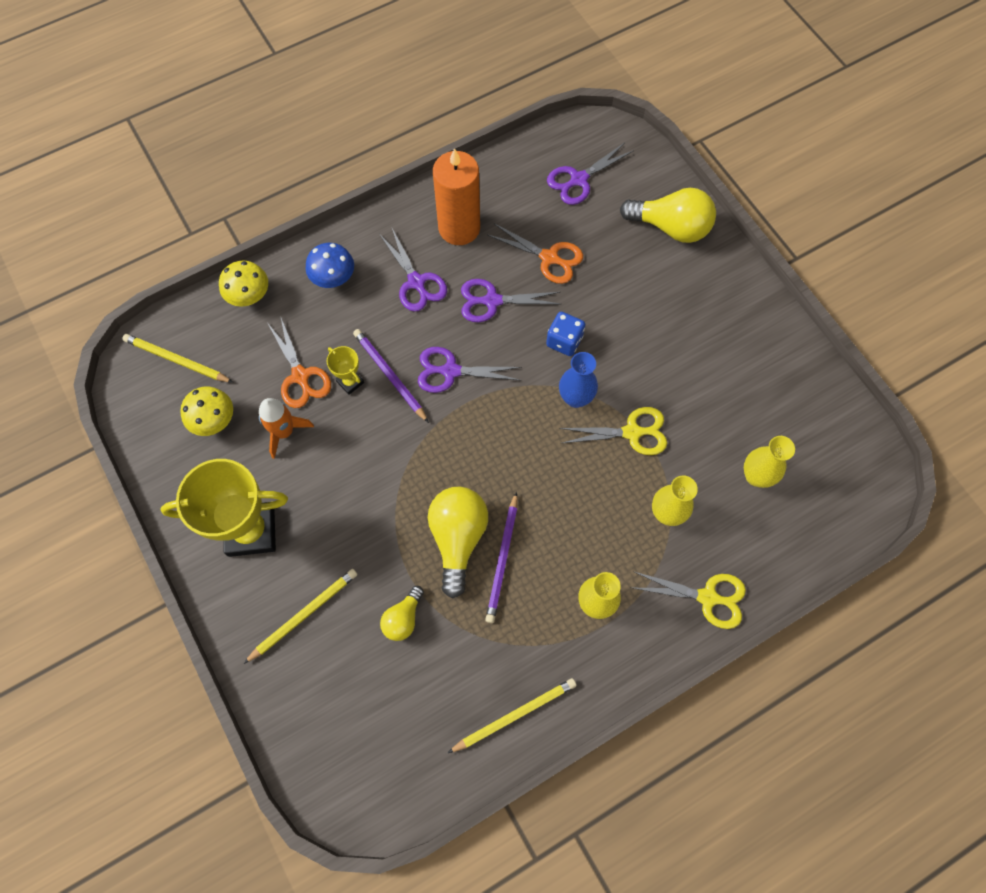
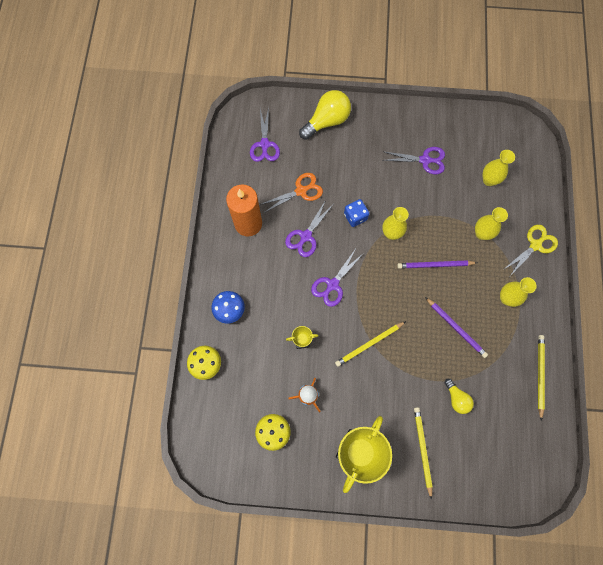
camera: 55 degrees left, 5 degrees up
yellow pencil [122,334,233,383] -> yellow pencil moved to [335,321,406,367]
orange scissors [268,316,331,408] -> none
purple pencil [353,329,429,423] -> purple pencil moved to [397,260,477,268]
purple scissors [379,228,447,312] -> purple scissors moved to [383,147,445,174]
yellow light bulb [428,487,488,598] -> none
blue vase [559,352,598,408] -> yellow vase [382,207,409,240]
yellow scissors [559,407,667,455] -> none

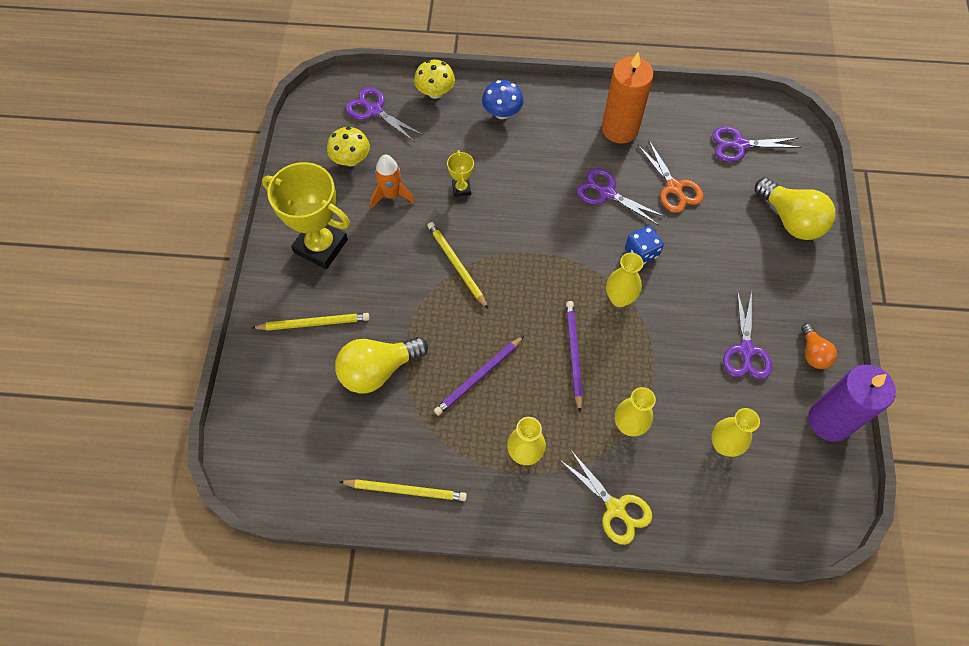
camera: 90 degrees right, 10 degrees down
purple scissors [311,250,364,307] -> purple scissors moved to [346,87,423,142]
yellow light bulb [444,379,474,414] -> yellow light bulb [335,337,428,393], size x1.80
none -> orange light bulb [801,323,837,369]
none -> purple candle [808,365,896,442]

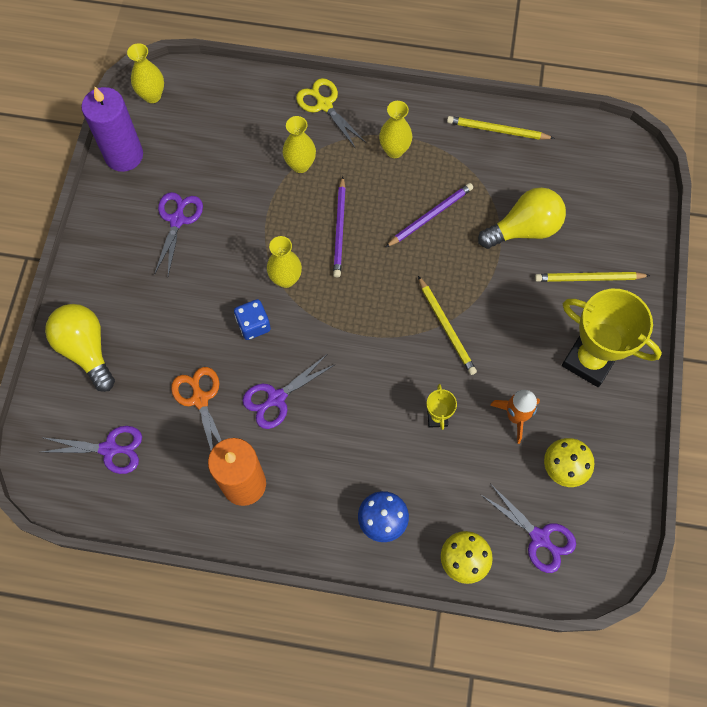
camera: 175 degrees left, 5 degrees up
purple scissors [577,168,665,225] -> purple scissors turned 105 degrees clockwise [242,355,336,429]
yellow vase [712,408,760,457] -> yellow vase moved to [127,43,164,103]
orange light bulb [801,323,837,369] -> none

